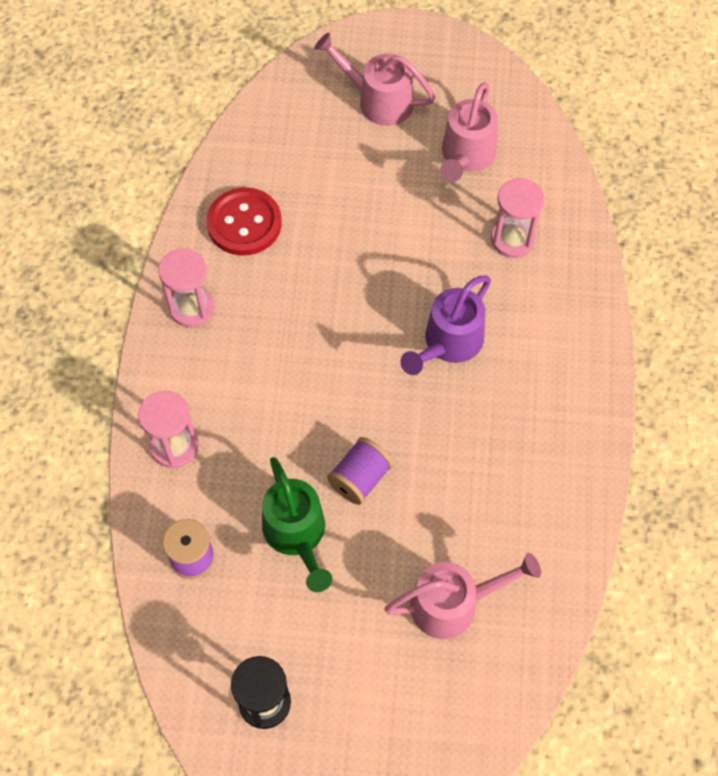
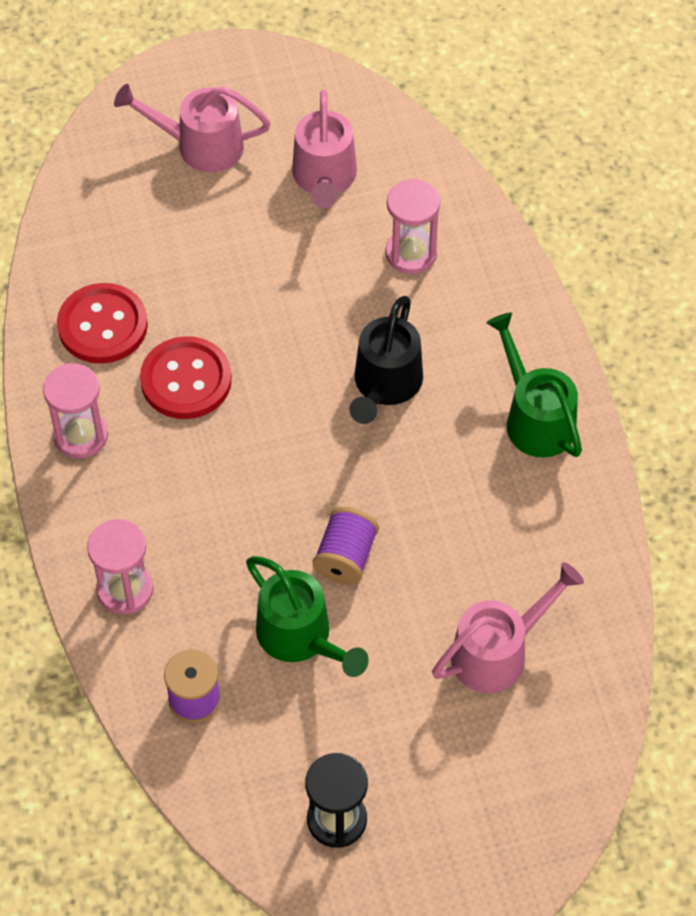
camera: 20 degrees left, 5 degrees down
purple watering can [400,275,491,375] -> black watering can [349,296,423,424]
none -> red button [140,336,232,419]
none -> green watering can [486,313,582,458]

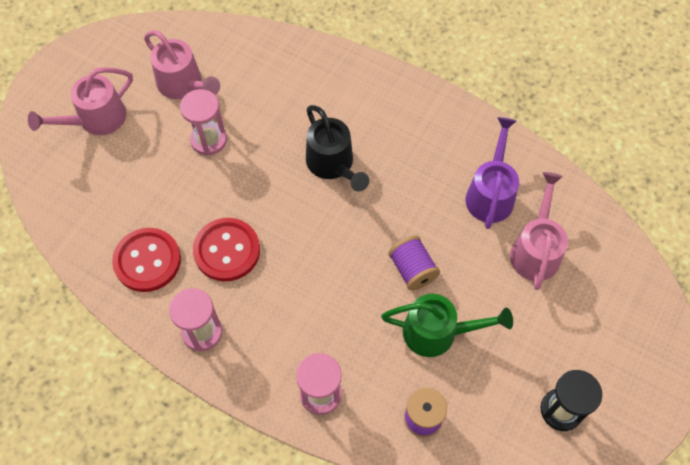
camera: 45 degrees left, 5 degrees up
pink hourglass [386,179,440,274] -> pink hourglass moved to [180,89,227,155]
green watering can [486,313,582,458] -> none
none -> purple watering can [465,117,519,229]

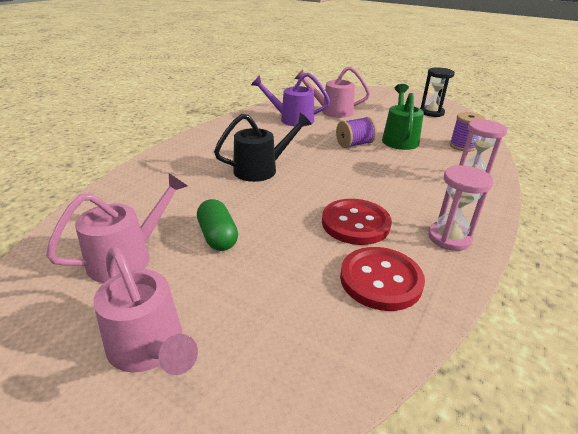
camera: 90 degrees left, 30 degrees down
pink hourglass [180,89,227,155] -> green capsule [197,199,238,251]

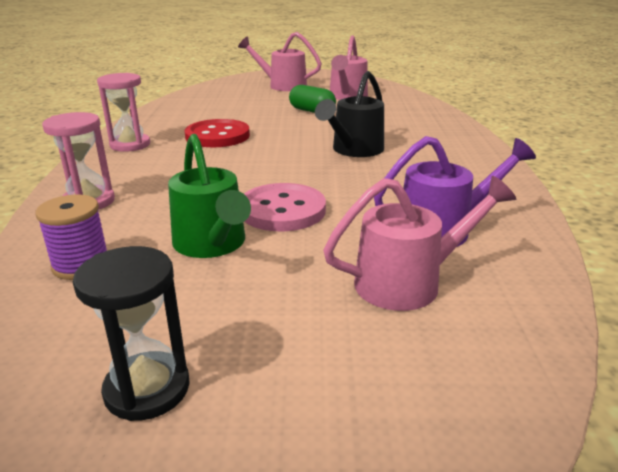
camera: 150 degrees right, 5 degrees down
purple spool [336,117,377,148] -> pink button [244,183,326,231]
red button [340,247,425,311] -> none

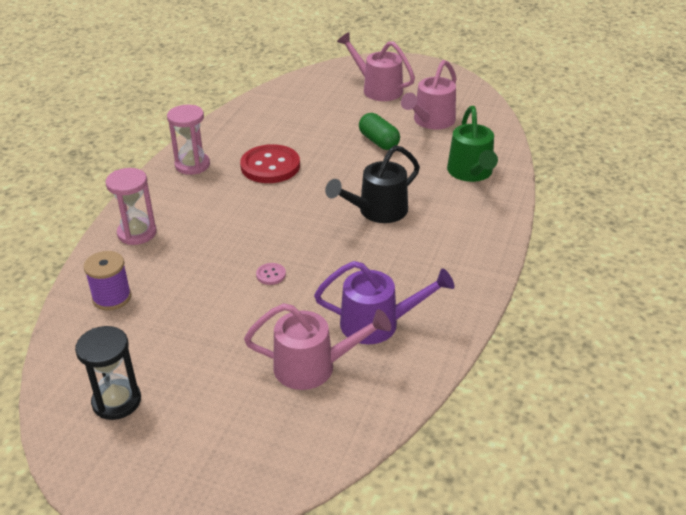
camera: 20 degrees right, 10 degrees up
green watering can [168,134,251,258] -> green watering can moved to [447,106,498,182]
pink button [244,183,326,231] -> pink button [256,263,286,285], size x0.42

